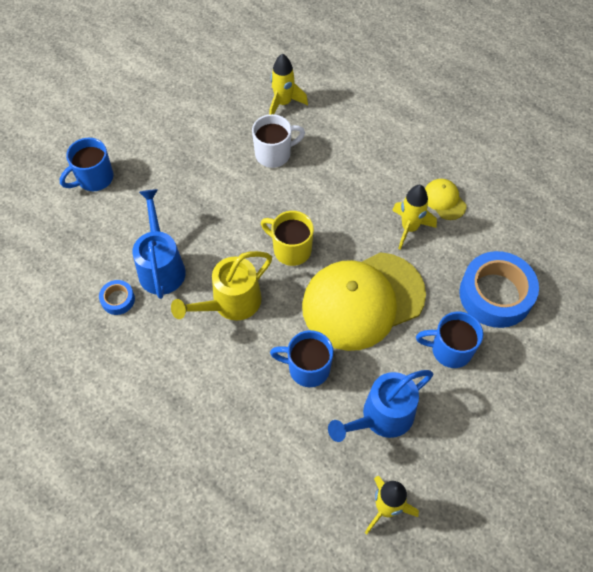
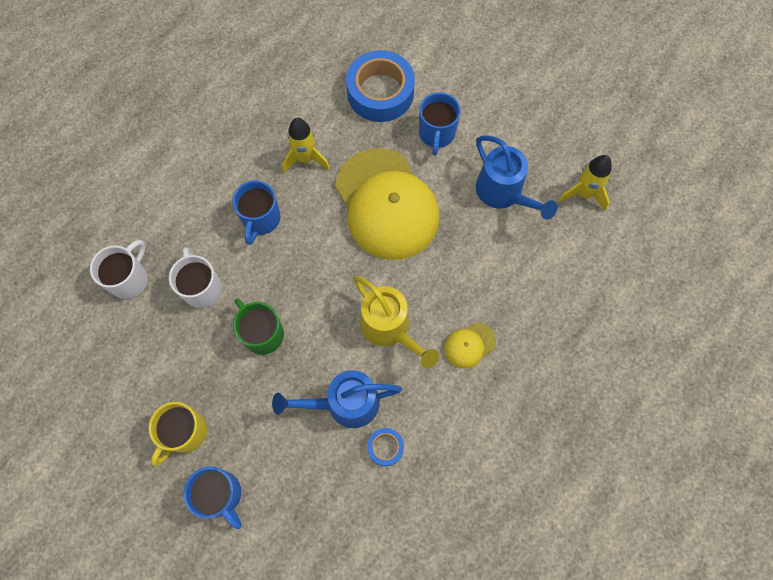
camera: 90 degrees left, 10 degrees up
yellow mug [261,211,314,266] -> yellow mug moved to [149,402,207,466]
yellow rocket [269,54,308,114] -> white mug [90,240,148,299]
blue mug [270,330,334,387] -> blue mug moved to [232,180,281,245]
yellow cap [425,179,466,220] -> yellow cap moved to [444,322,496,369]
none -> green mug [233,298,284,355]

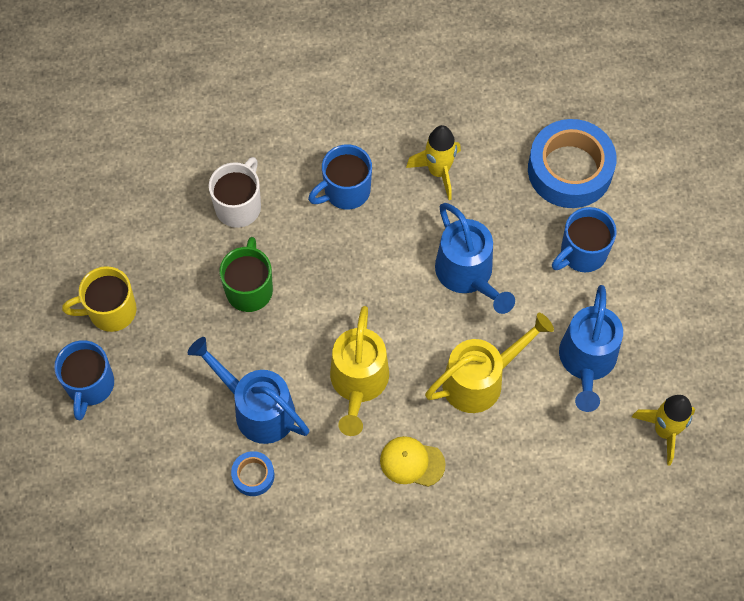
camera: 45 degrees right, 5 degrees down
white mug [90,240,148,299] -> none
yellow cap [335,148,440,260] -> blue watering can [435,203,515,314]
none -> yellow watering can [425,313,554,413]

